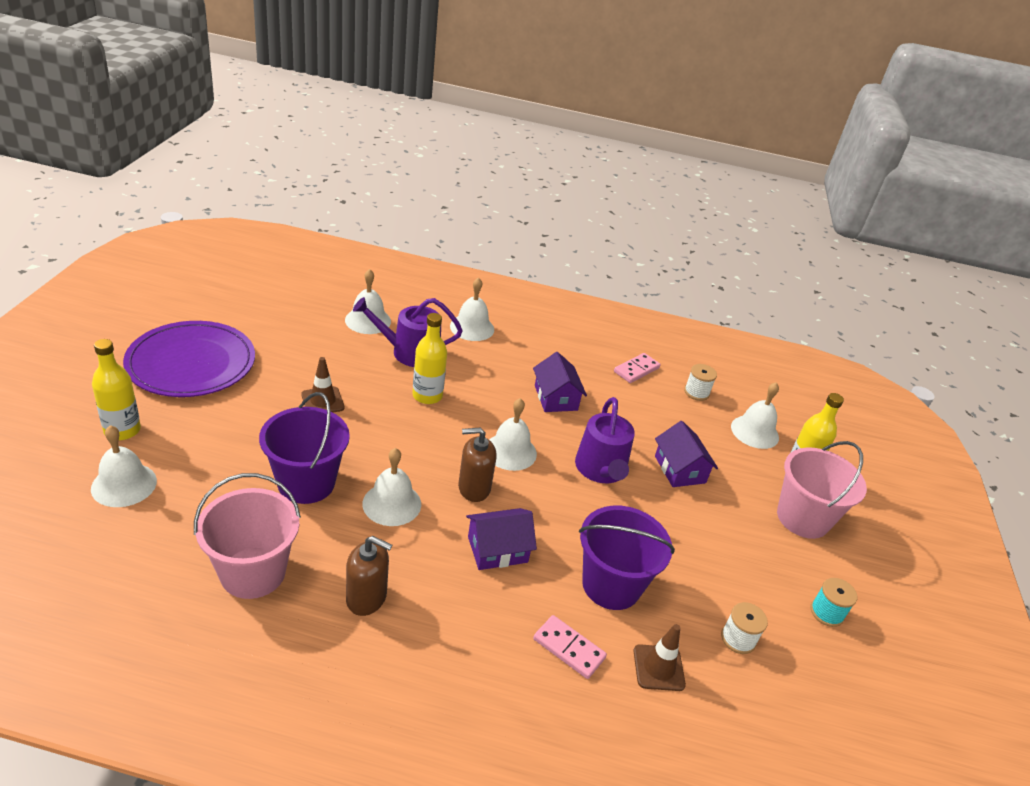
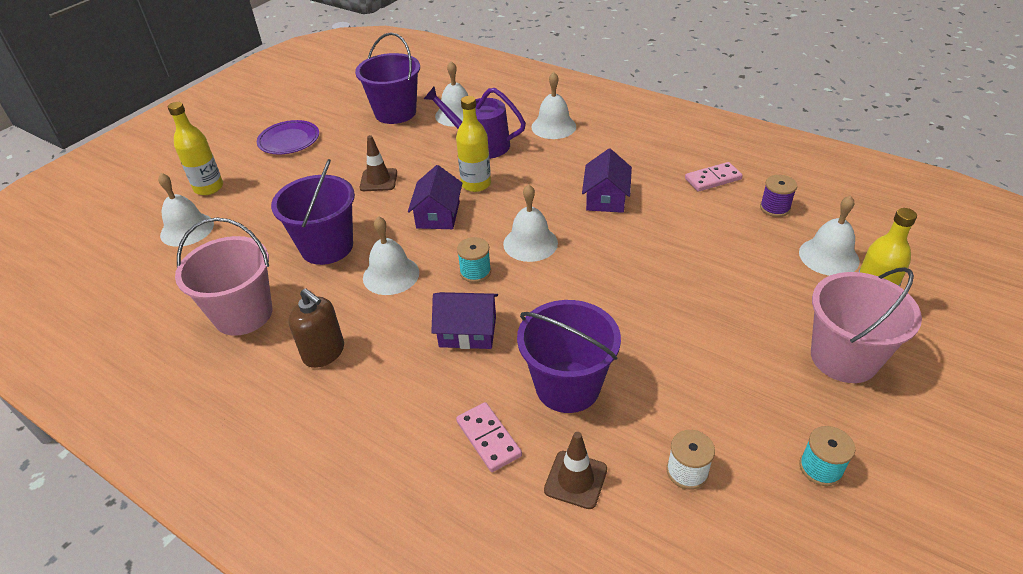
camera: 30 degrees right, 5 degrees up
purple plate [123,321,255,397] -> purple plate [257,120,319,155], size x0.57
brown soap dispenser [458,427,496,502] -> turquoise spool [457,237,491,283]
purple watering can [575,397,635,483] -> none
purple house [655,421,718,487] -> purple house moved to [408,165,463,229]
white spool [684,364,717,401] -> purple spool [760,175,797,217]
none -> purple bucket [355,32,420,124]

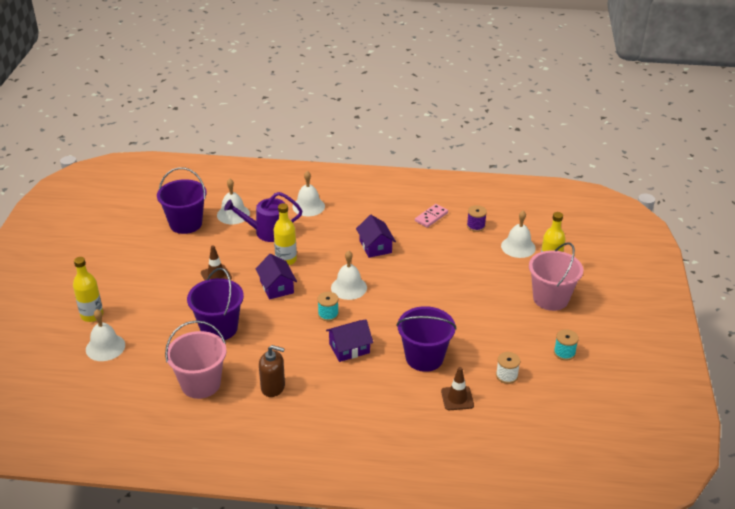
camera: 30 degrees left, 5 degrees down
purple plate [257,120,319,155] -> none
white bell [363,216,419,295] -> none
pink domino [456,402,522,472] -> none

